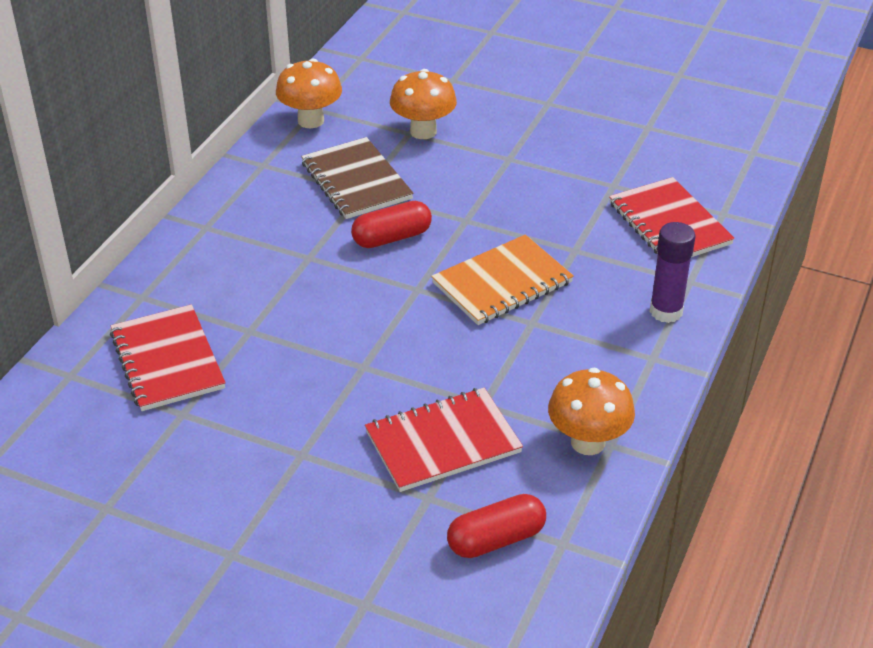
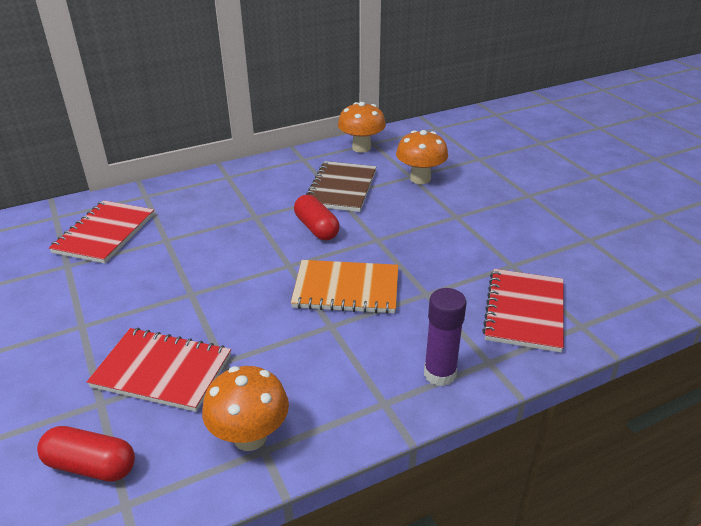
camera: 40 degrees right, 5 degrees down
red capsule [351,201,432,248] -> red capsule turned 45 degrees clockwise [294,195,340,240]

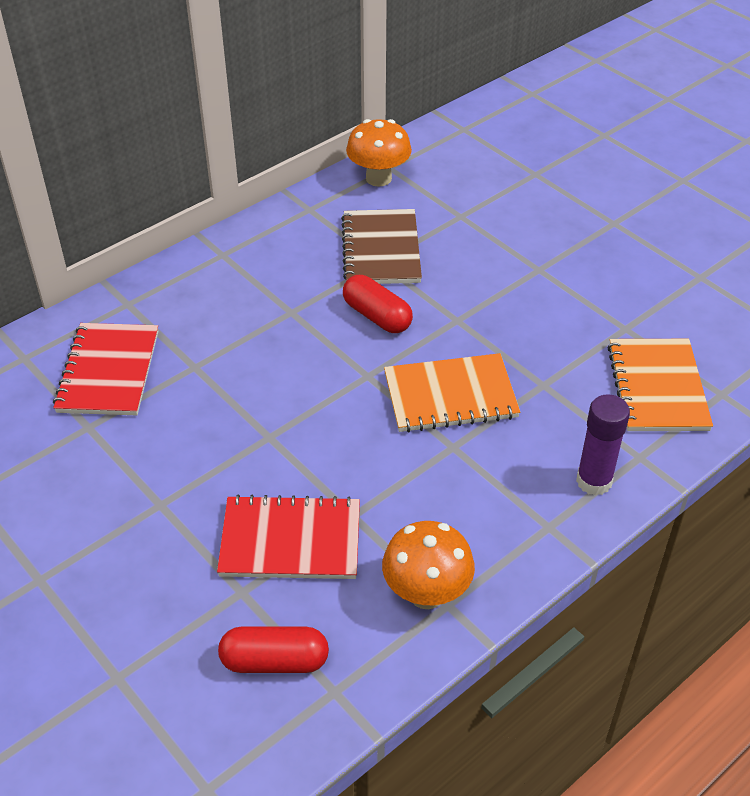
camera: 15 degrees left, 10 degrees up
orange mushroom [396,130,448,184] -> none
red notebook [482,269,564,352] -> orange notebook [607,339,713,431]

